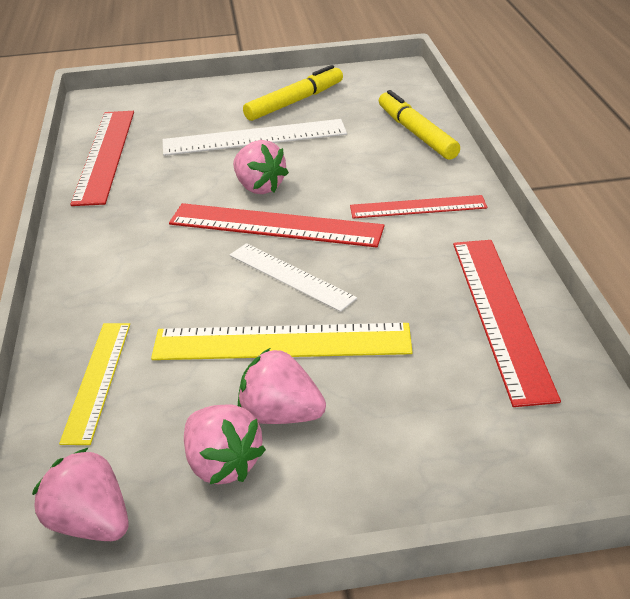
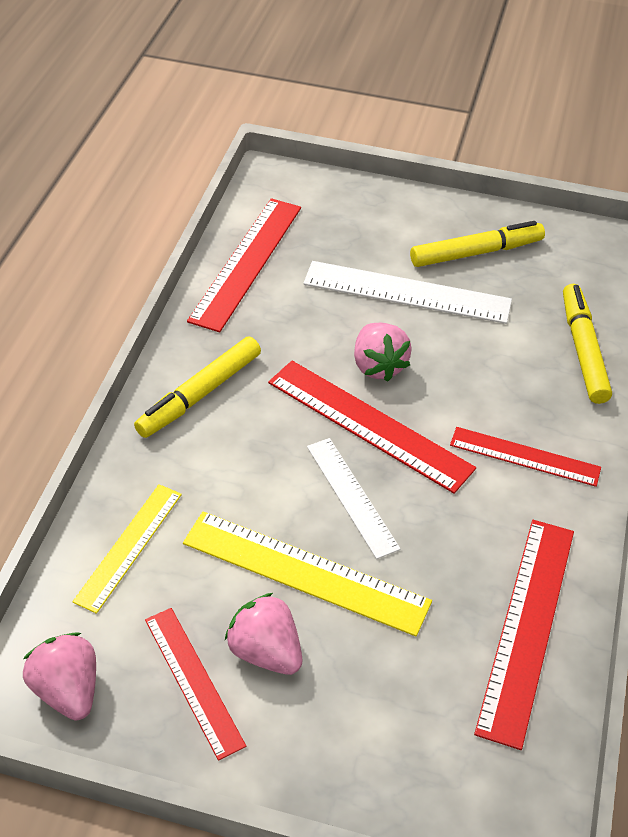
camera: 20 degrees right, 10 degrees up
pink strawberry [184,404,266,484] -> red ruler [145,608,246,761]
none -> yellow marker [134,337,261,438]

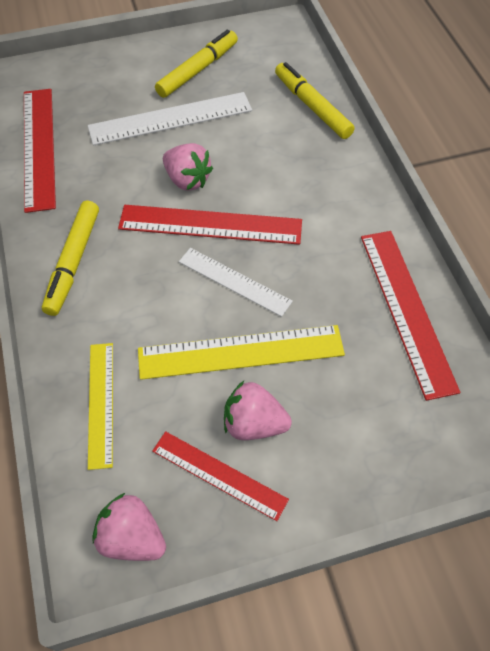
camera: 30 degrees left, 10 degrees up
red ruler [450,427,601,487] -> none

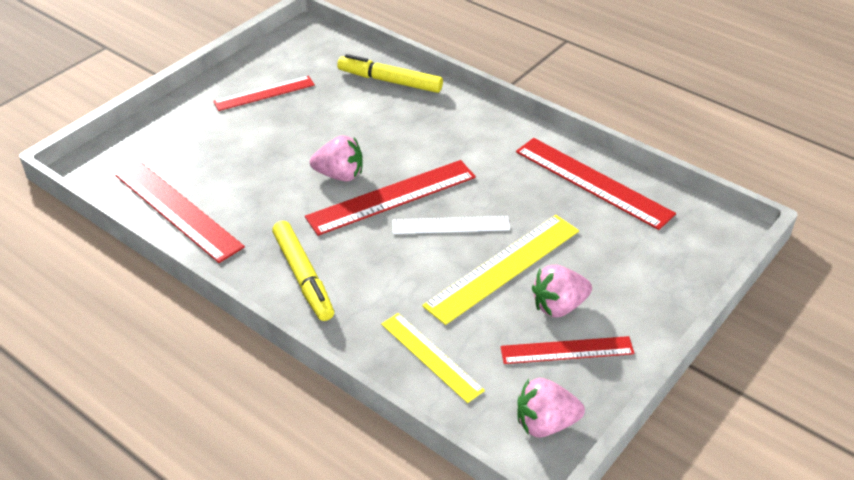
camera: 35 degrees left, 15 degrees down
white ruler [88,92,252,146] -> none
yellow marker [155,30,238,98] -> red ruler [213,76,315,111]

